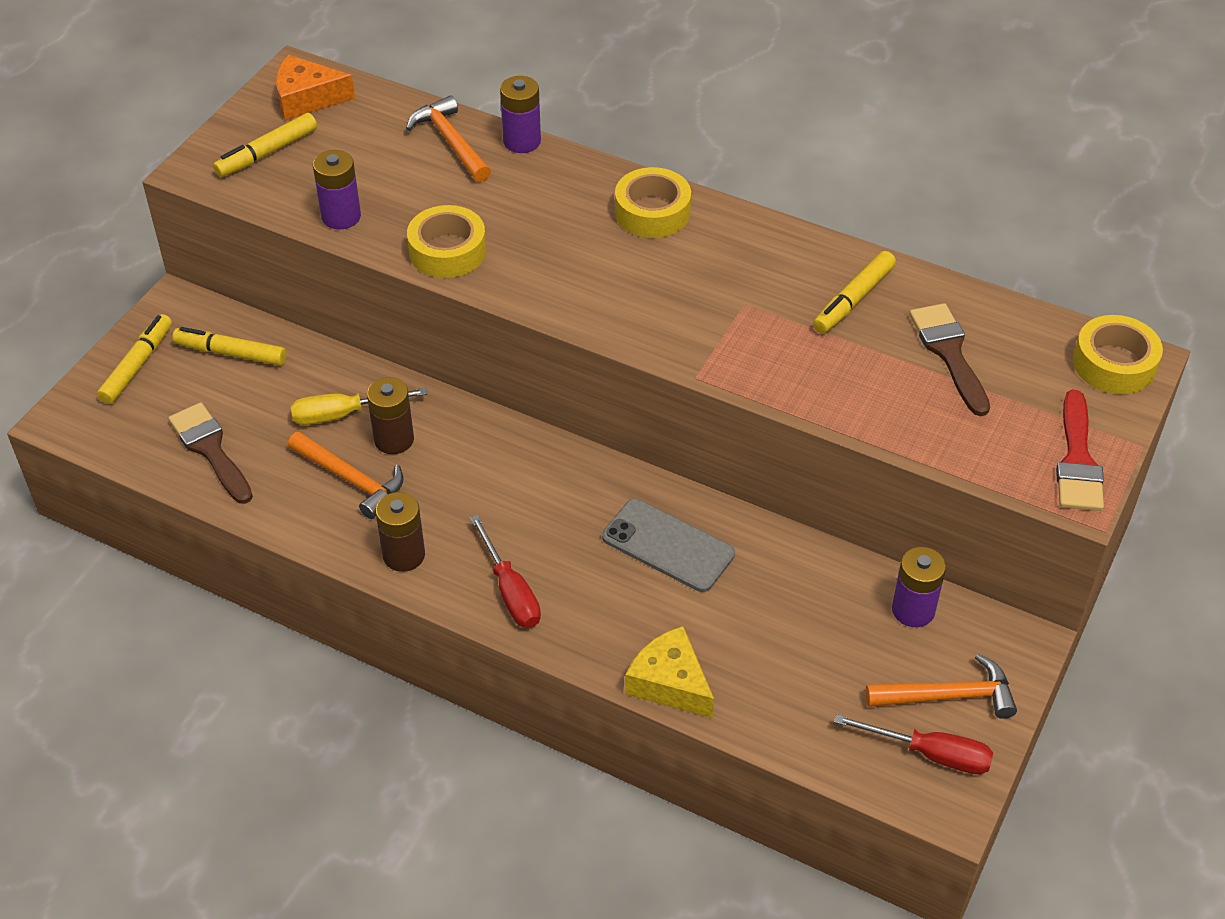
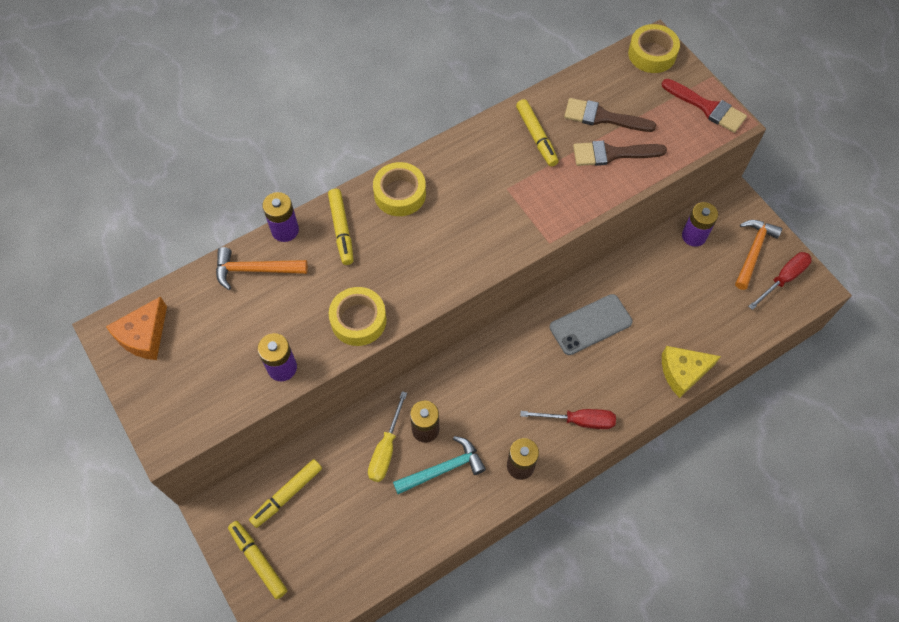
camera: 60 degrees left, 15 degrees up
brown brush [168,402,253,504] -> brown brush moved to [573,141,667,166]
yellow marker [213,113,317,177] -> yellow marker moved to [328,189,354,265]
orange hammer [288,432,403,519] -> turquoise hammer [393,436,486,494]

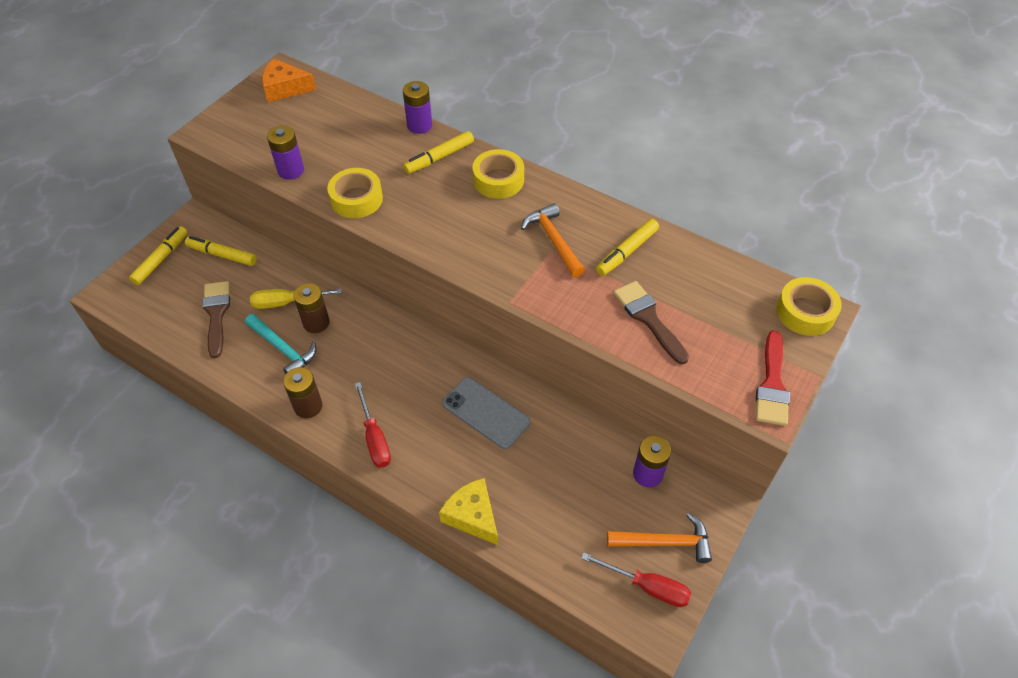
camera: 65 degrees right, 10 degrees down
orange hammer [216,247,308,290] -> orange hammer moved to [521,203,585,277]
brown brush [564,98,656,132] -> brown brush moved to [202,281,230,358]

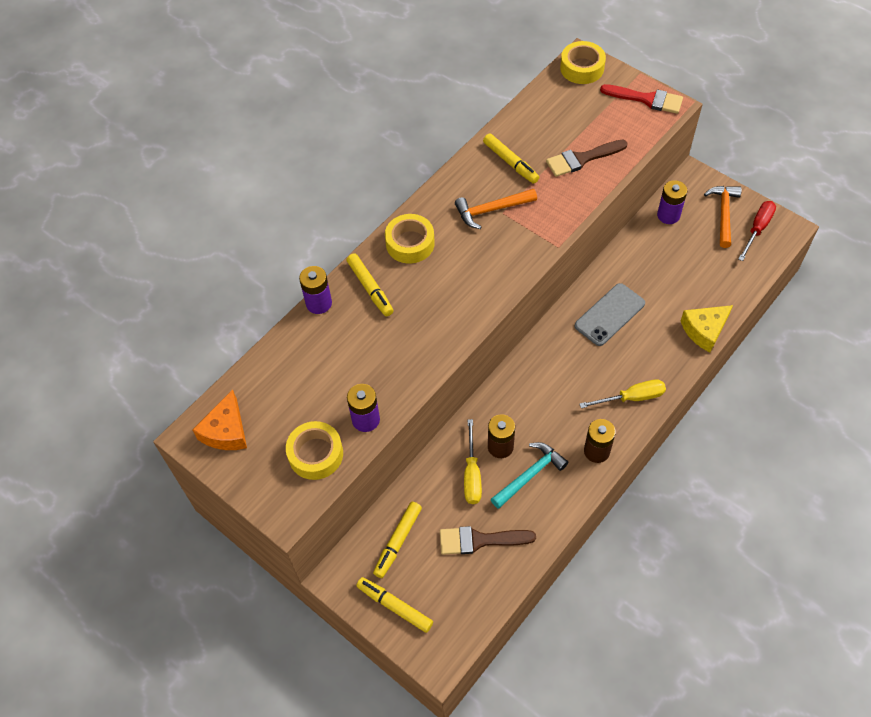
camera: 80 degrees left, 5 degrees up
yellow tape [327,168,383,218] -> yellow tape moved to [286,421,343,480]
red screwdriver [355,382,391,468] -> yellow screwdriver [580,379,666,408]

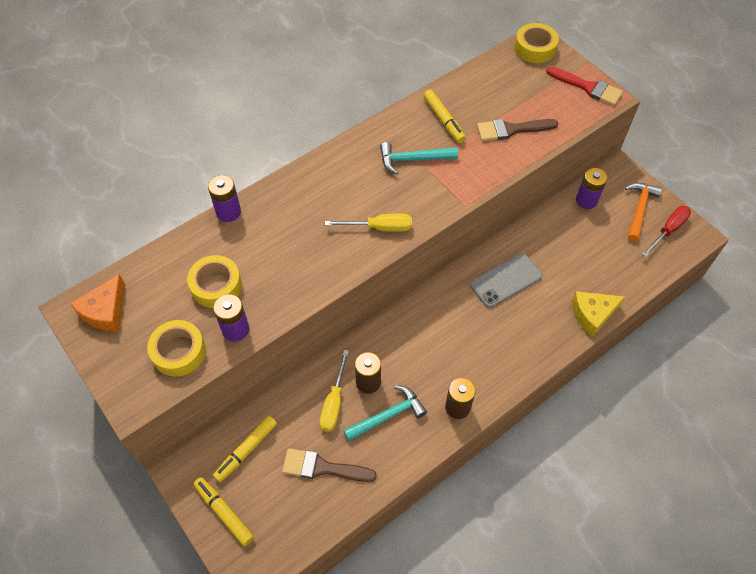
camera: 10 degrees right, 0 degrees up
yellow marker [347,253,393,316] -> none
yellow tape [385,214,435,264] -> yellow tape moved to [187,255,242,308]
orange hammer [455,189,537,229] -> turquoise hammer [380,142,458,175]
yellow screwdriver [580,379,666,408] -> yellow screwdriver moved to [325,213,412,232]

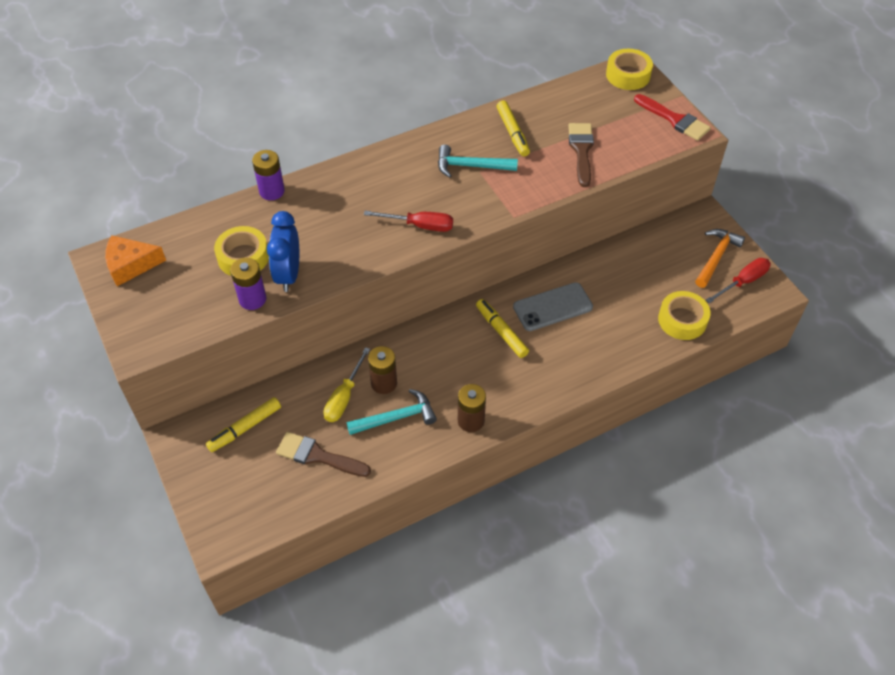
camera: 10 degrees right, 5 degrees down
orange cheese [70,274,125,332] -> orange cheese turned 45 degrees clockwise [105,235,166,286]
yellow tape [147,320,206,377] -> yellow tape moved to [658,291,711,340]
yellow marker [194,477,254,546] -> yellow marker moved to [476,299,529,358]
yellow screwdriver [325,213,412,232] -> red screwdriver [364,211,453,232]
brown brush [477,119,558,141] -> brown brush turned 90 degrees clockwise [568,123,594,187]
yellow cheese [572,291,625,337] -> none
purple battery [576,168,608,209] -> none
none -> blue clock [267,211,299,292]

